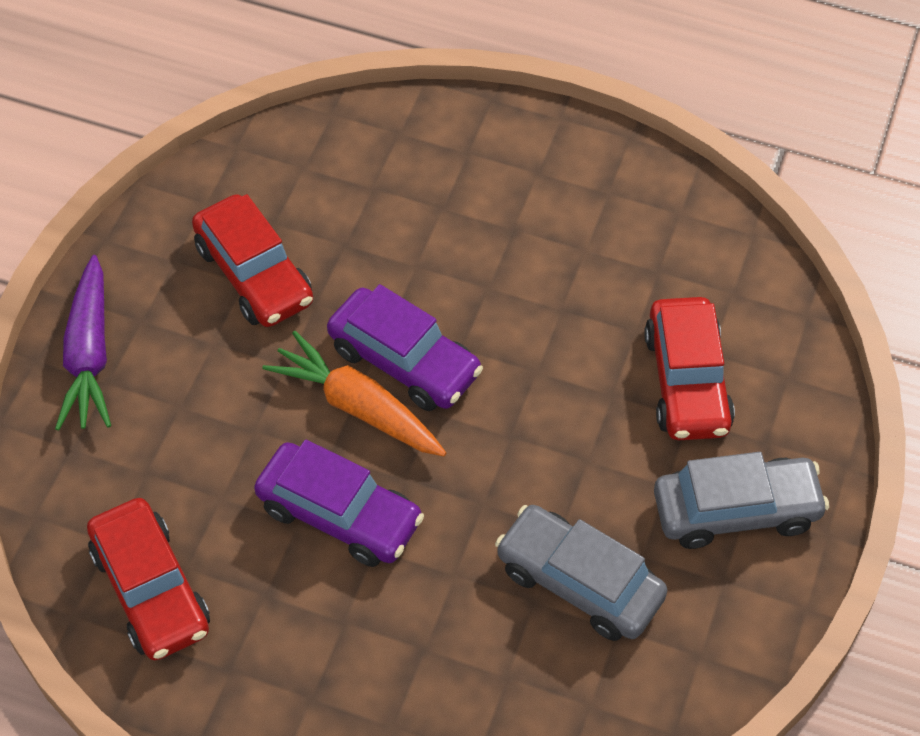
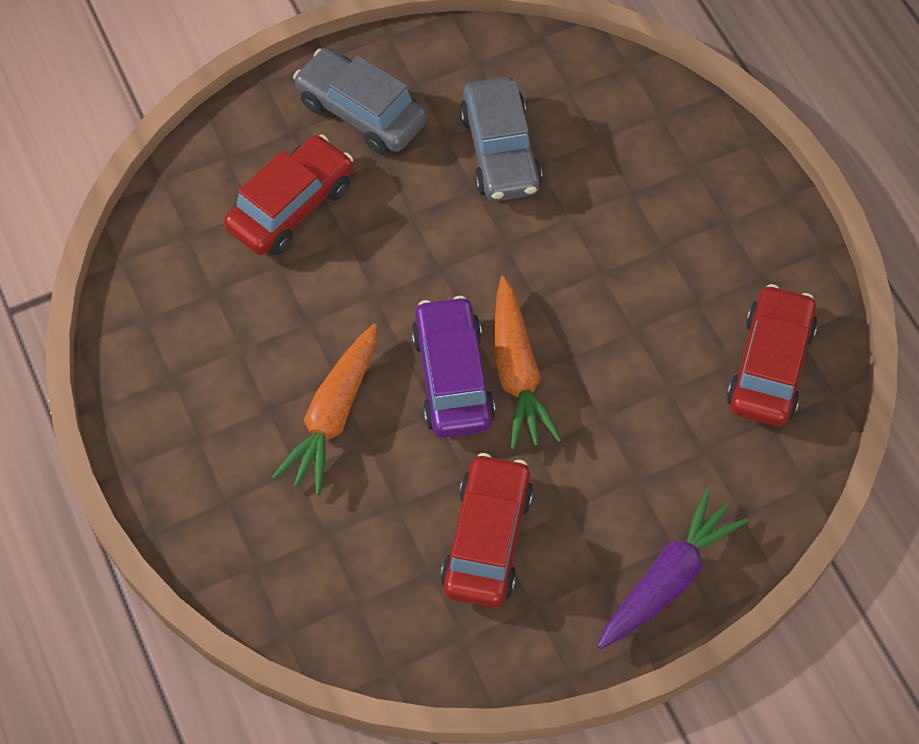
camera: 135 degrees left, 5 degrees up
purple car [254,440,424,567] -> none
none -> orange carrot [272,324,377,495]

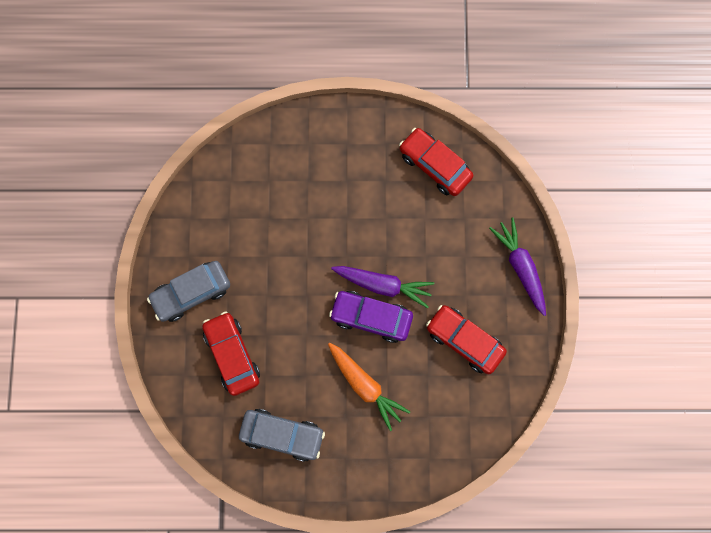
camera: 65 degrees left, 15 degrees up
grey car [460,77,542,201] -> grey car moved to [239,409,325,462]
orange carrot [494,276,562,450] -> purple carrot [331,266,434,308]

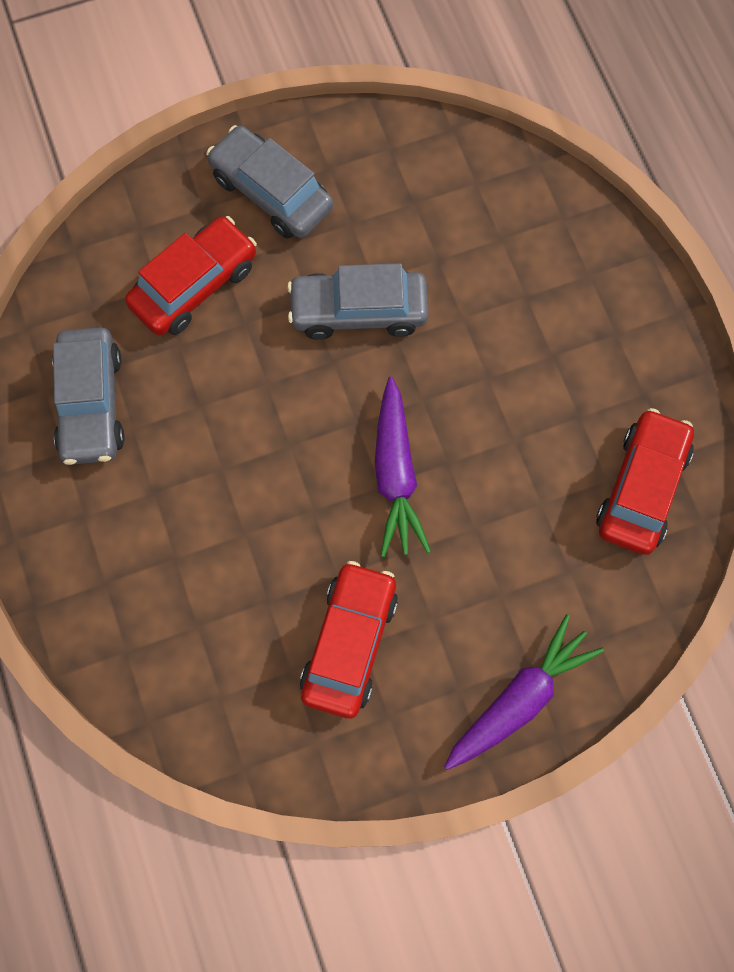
camera: 70 degrees right, 5 degrees down
orange carrot [328,343,410,431] -> none
purple car [329,291,413,343] -> none
none -> grey car [287,263,429,340]

